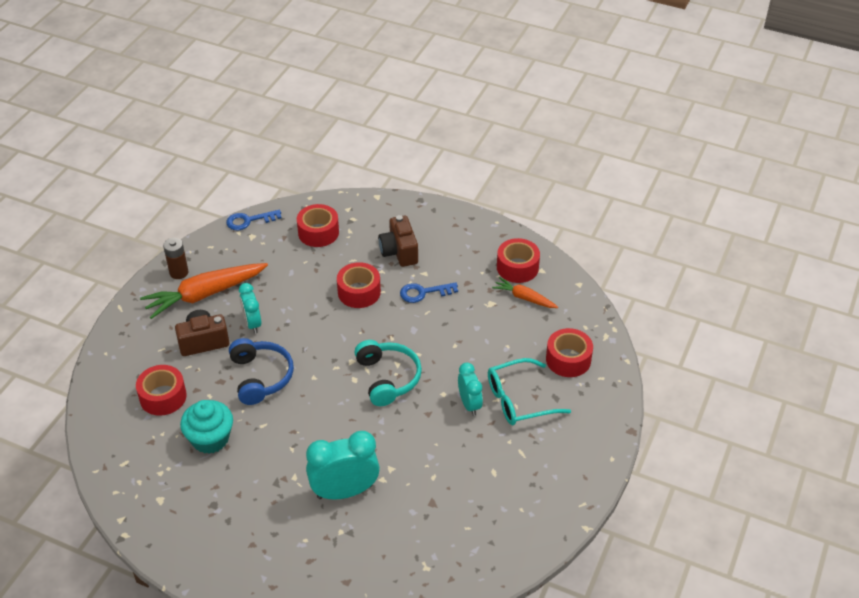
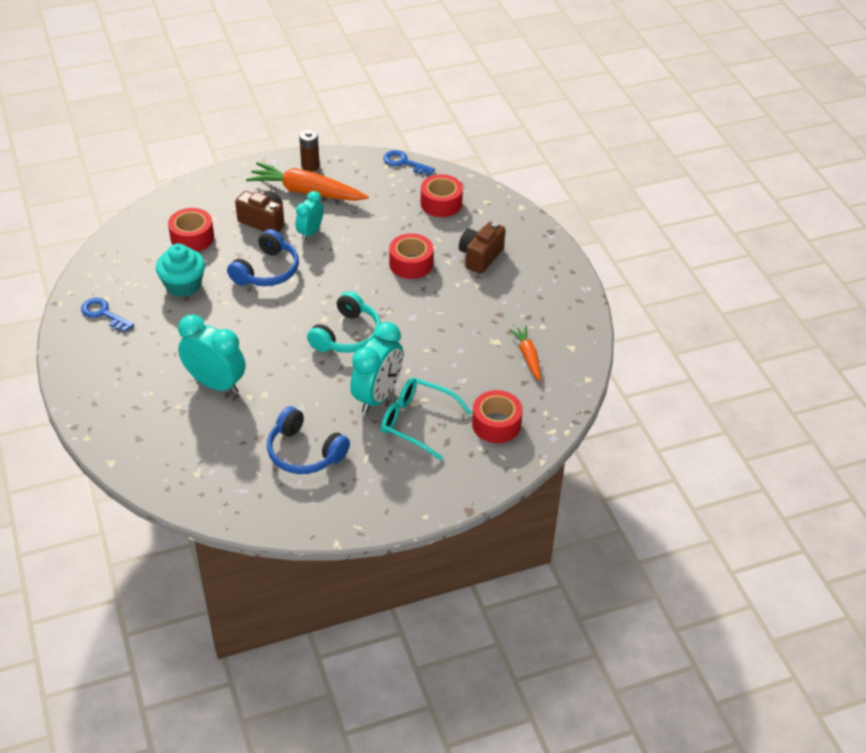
camera: 45 degrees right, 0 degrees up
blue key [400,282,458,303] -> blue key moved to [81,298,134,332]
turquoise clock [458,363,483,416] -> turquoise clock [350,322,403,413], size x1.67
red tape [497,238,540,283] -> none
none -> blue headphones [267,406,350,474]

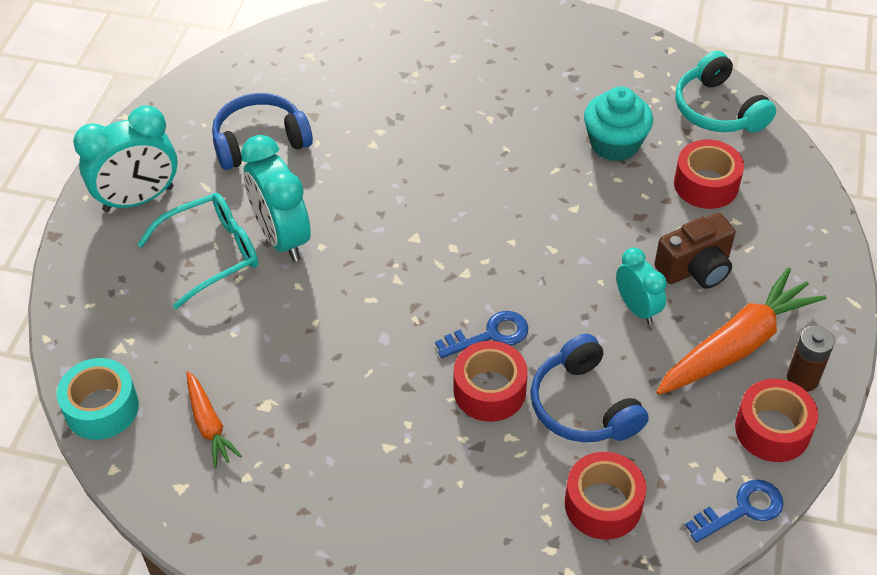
camera: 125 degrees right, 5 degrees up
blue key [81,298,134,332] -> blue key moved to [435,311,528,358]
turquoise clock [178,315,246,395] -> turquoise clock moved to [73,105,178,212]
blue headphones [227,229,299,286] -> blue headphones moved to [531,334,649,442]
turquoise headphones [307,291,381,353] -> turquoise headphones moved to [675,51,776,133]
brown camera [459,222,505,274] -> none
red tape [472,390,523,443] -> red tape moved to [735,379,818,462]
orange carrot [509,326,541,381] -> orange carrot turned 45 degrees clockwise [186,371,242,468]
none -> turquoise tape [57,358,139,440]

